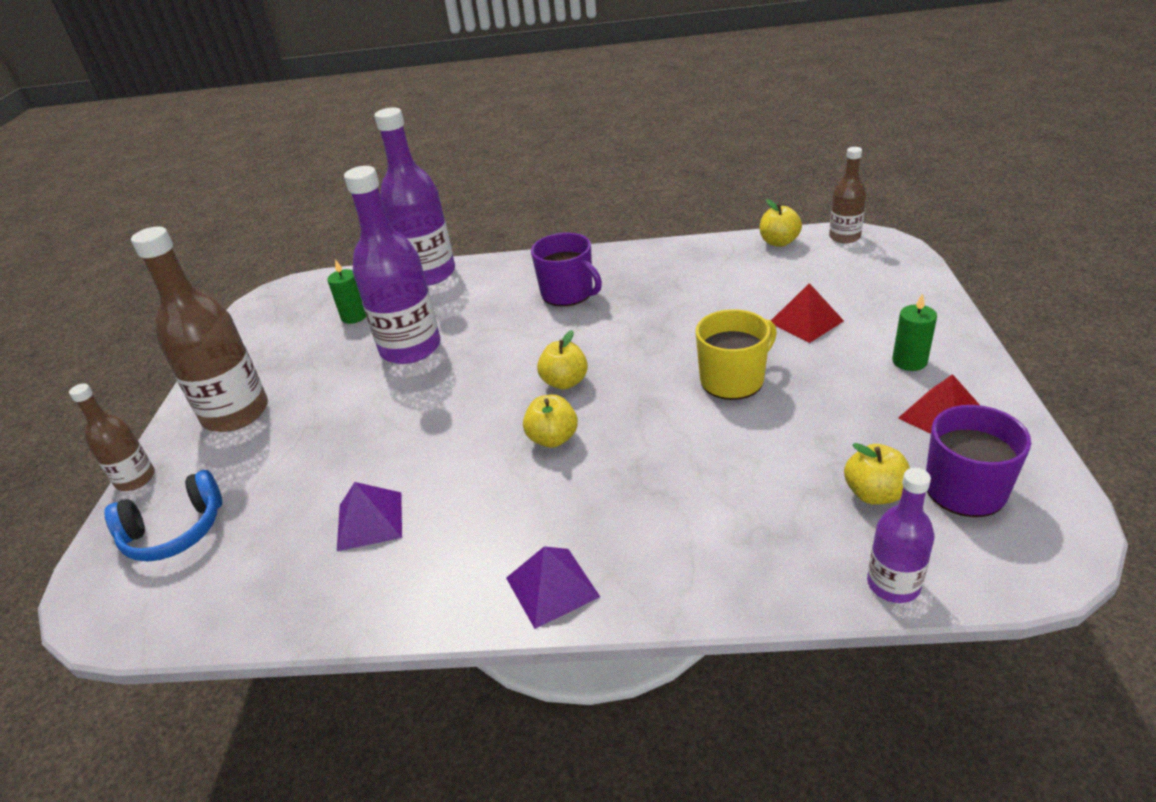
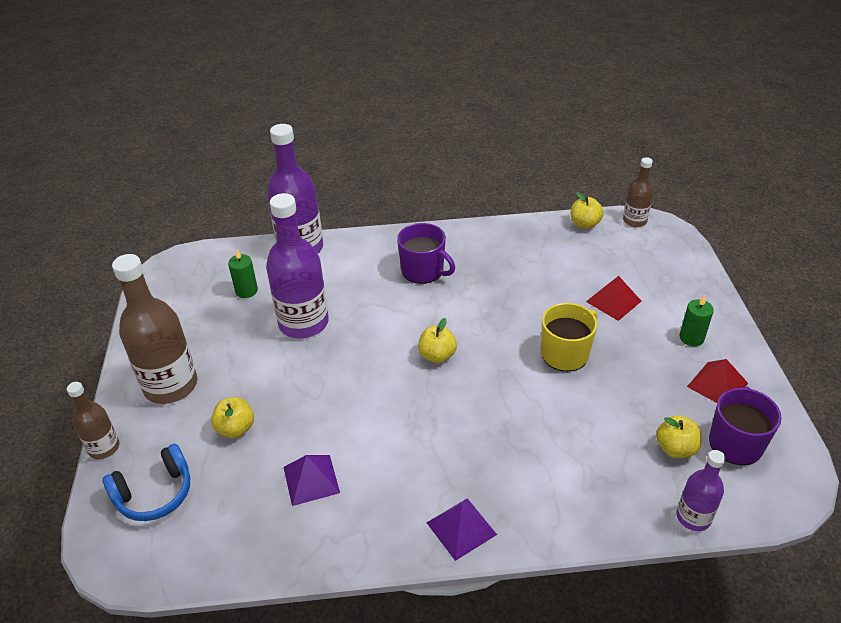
camera: 10 degrees left, 5 degrees up
yellow apple [523,395,578,448] -> yellow apple moved to [211,397,254,438]

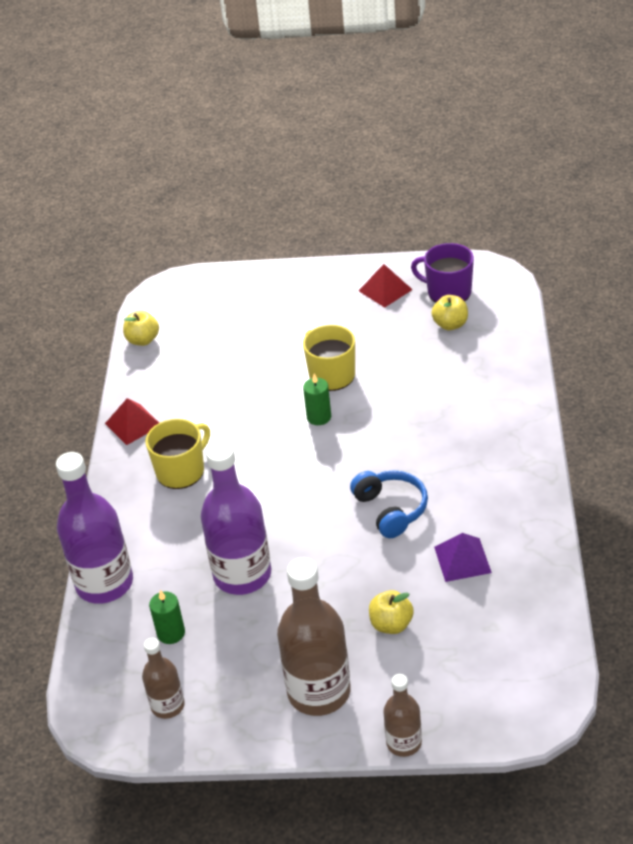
camera: 80 degrees left, 0 degrees up
blue headphones [102,444,190,521] -> blue headphones moved to [350,470,428,538]
purple mug [397,223,455,284] -> yellow mug [145,419,210,489]
yellow apple [418,318,457,363] -> none
purple pyramid [427,498,497,561] -> none
red pyramid [586,276,641,321] -> red pyramid moved to [105,398,159,445]
brown bottle [623,157,654,227] -> brown bottle moved to [142,638,185,719]
purple bottle [677,450,726,531] -> none
green candle [679,295,714,346] -> green candle moved to [303,373,331,425]

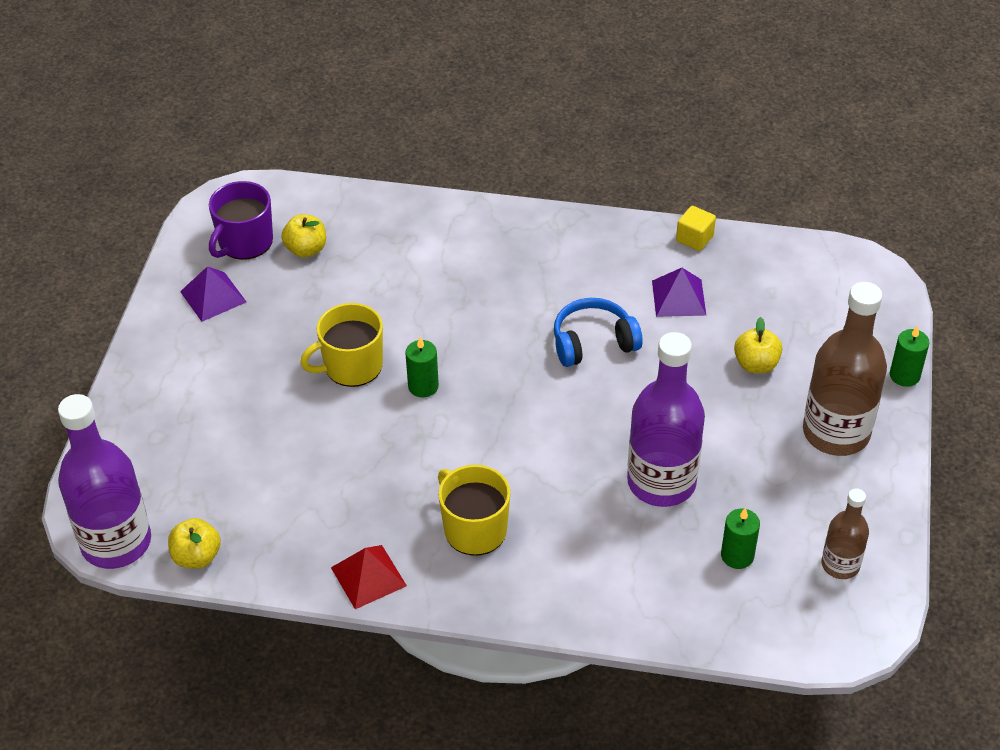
camera: 85 degrees left, 5 degrees up
purple bottle [56,452,133,604] -> purple bottle moved to [58,394,151,569]
red pyramid [359,264,413,308] -> purple pyramid [180,266,246,322]
brown bottle [383,674,422,757] -> green candle [890,325,929,387]
none -> yellow cube [676,206,716,251]

